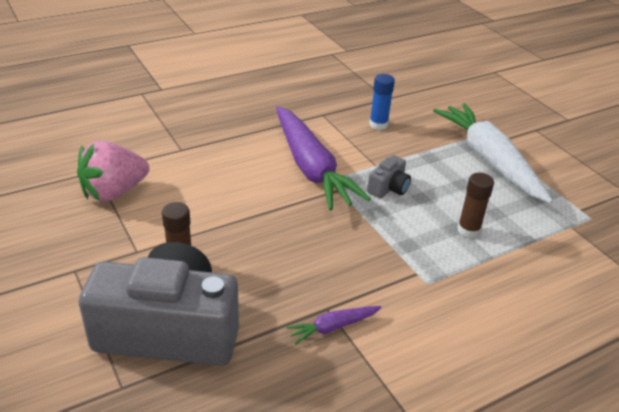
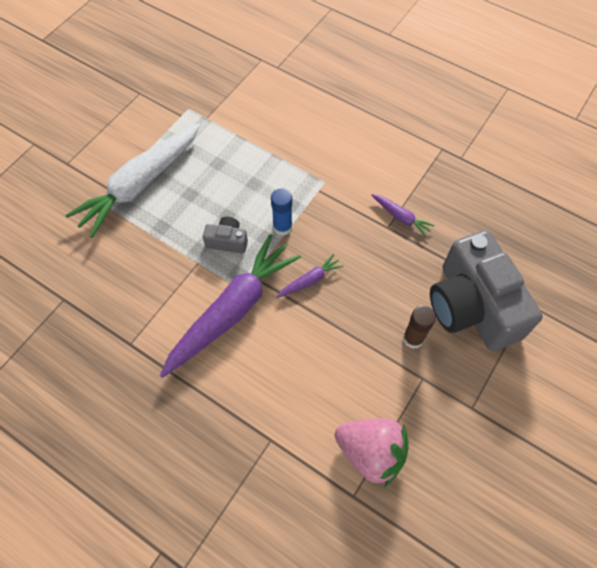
camera: 115 degrees left, 25 degrees up
blue glue stick [369,74,395,130] -> blue glue stick moved to [271,188,292,236]
brown glue stick [457,173,494,238] -> none
none -> purple carrot [276,254,344,298]

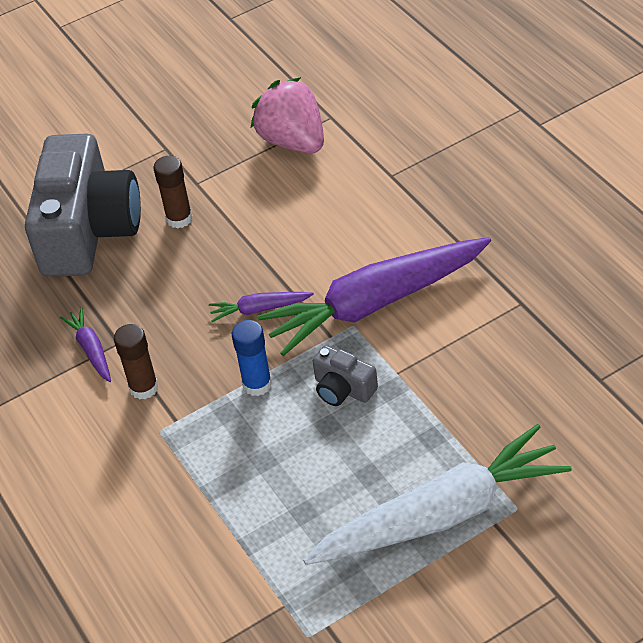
camera: 150 degrees left, 15 degrees down
none -> brown glue stick [114,324,159,400]

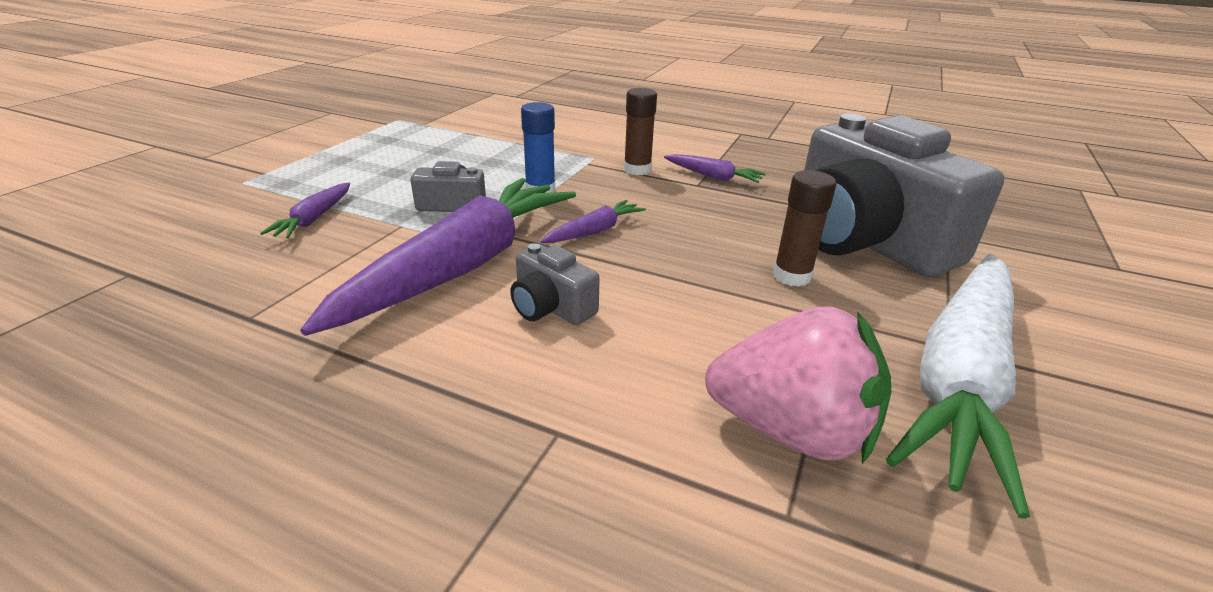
camera: 140 degrees right, 15 degrees down
white carrot [303,424,572,565] -> white carrot moved to [886,254,1030,519]
none -> purple carrot [260,182,350,238]
none -> grey camera [510,243,600,325]

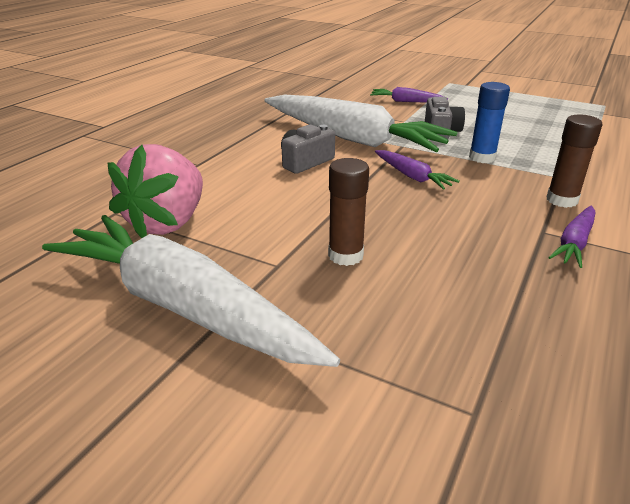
camera: 95 degrees right, 0 degrees up
purple carrot [300,178,576,336] -> white carrot [264,95,458,152]
grey camera [804,113,1004,277] -> none

